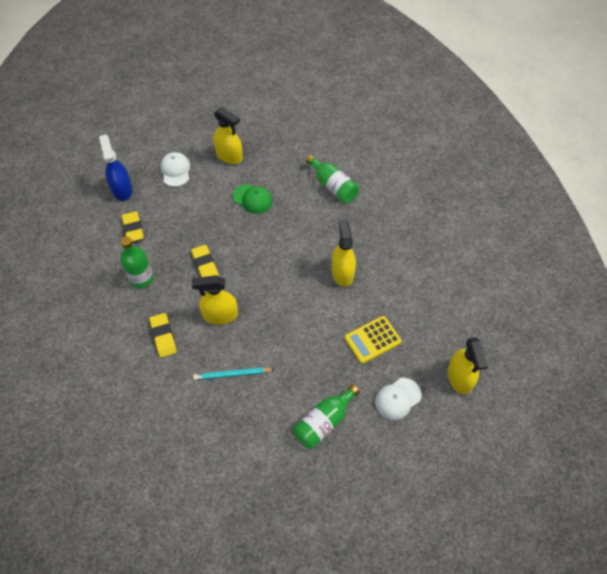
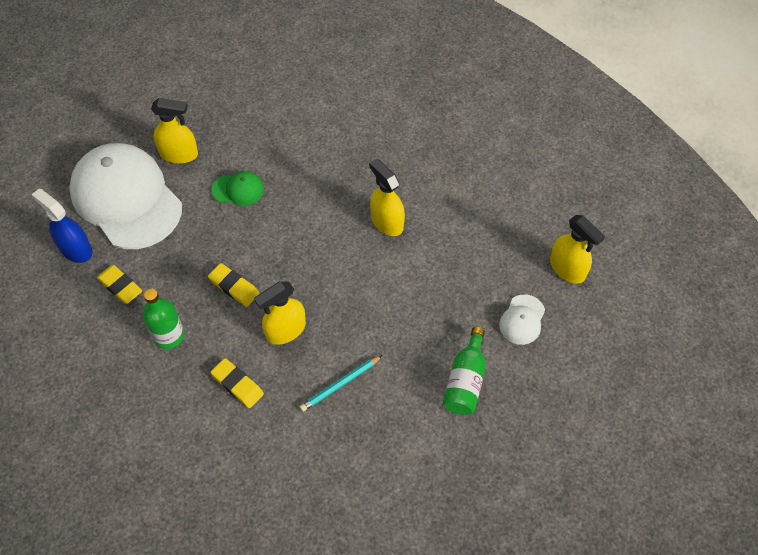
camera: 30 degrees left, 0 degrees up
white cap [160,152,190,187] -> white cap [69,143,182,249], size x2.43
green bottle [306,155,359,203] -> none
yellow calculator [344,316,402,364] -> none

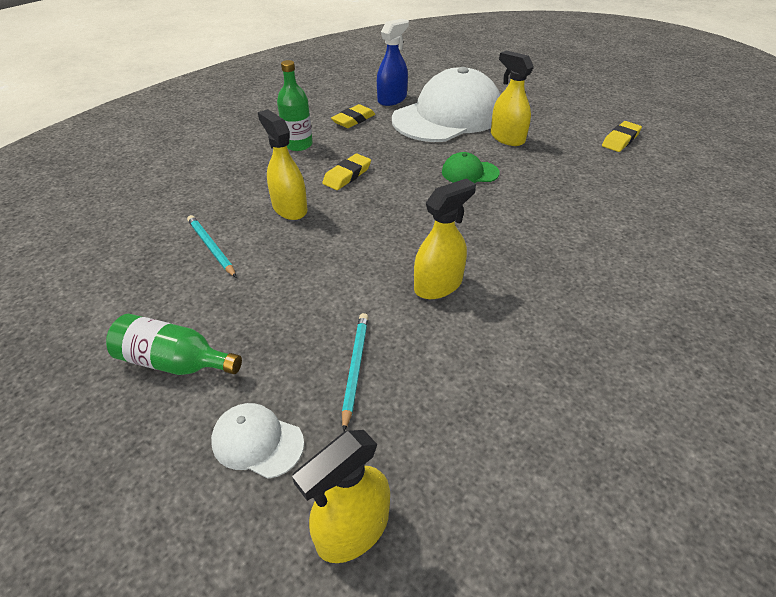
camera: 90 degrees right, 15 degrees down
yellow spray bottle [151,98,198,164] -> yellow spray bottle turned 135 degrees clockwise [491,51,534,146]
green cap [211,171,264,206] -> green cap turned 90 degrees clockwise [442,152,499,183]
yellow eraser [211,358,264,408] -> yellow eraser moved to [602,121,642,152]
none -> turquoise pencil [342,313,369,432]

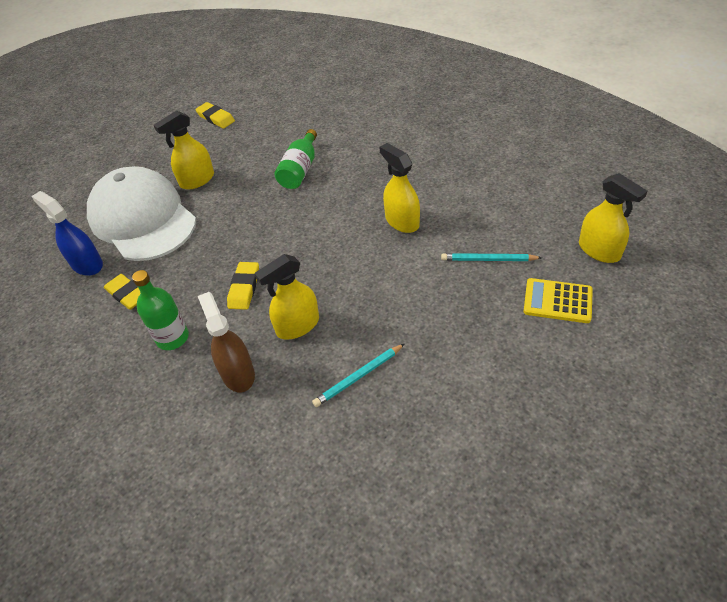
camera: 85 degrees left, 5 degrees up
green bottle [106,314,242,375] -> green bottle moved to [274,129,317,189]
white cap [211,403,304,479] -> yellow calculator [524,278,593,323]
yellow eraser [322,154,371,190] -> yellow eraser turned 60 degrees clockwise [227,262,259,310]
green cap [442,152,499,183] -> none
none -> brown spray bottle [198,292,255,392]

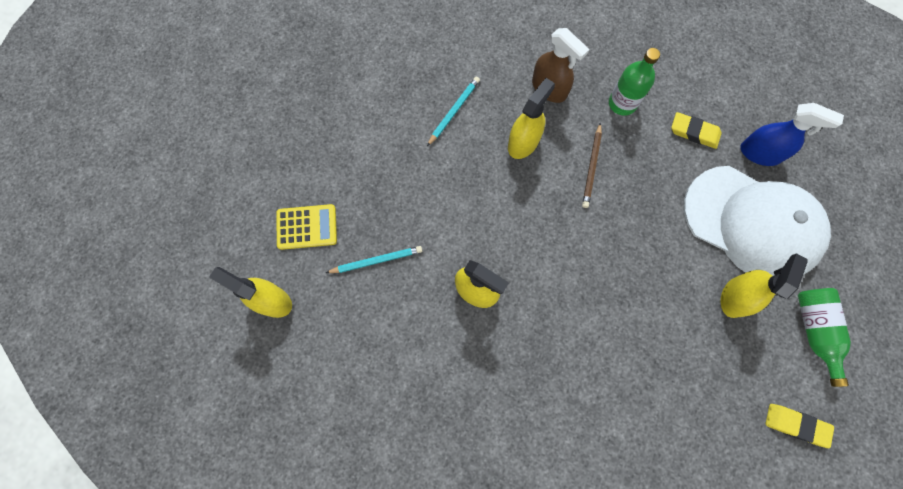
camera: 155 degrees right, 25 degrees up
yellow eraser [227,262,259,310] -> brown pencil [582,123,602,208]
green bottle [274,129,317,189] -> green bottle moved to [798,288,851,387]

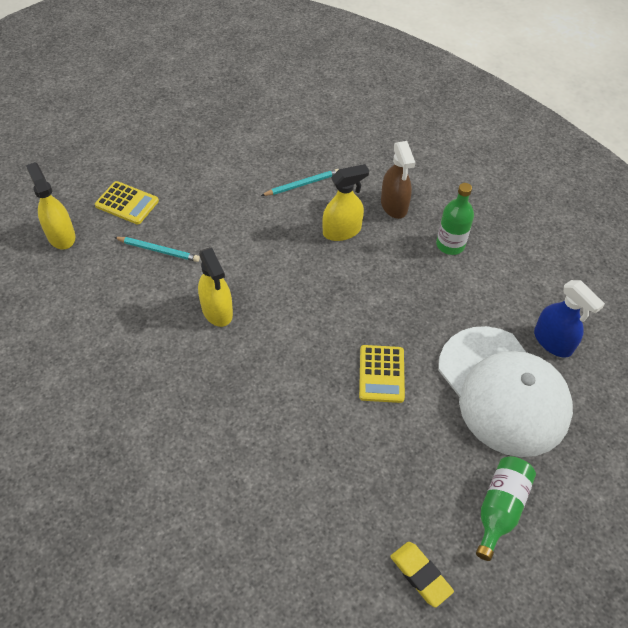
camera: 30 degrees right, 20 degrees down
brown pencil [582,123,602,208] -> none
yellow eraser [671,112,721,149] -> none
yellow spray bottle [721,253,808,318] -> none
none -> yellow calculator [359,345,405,403]

